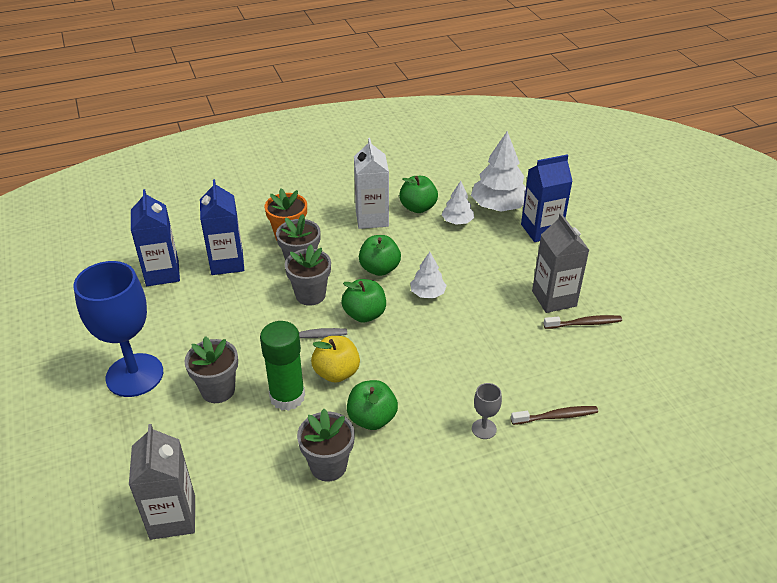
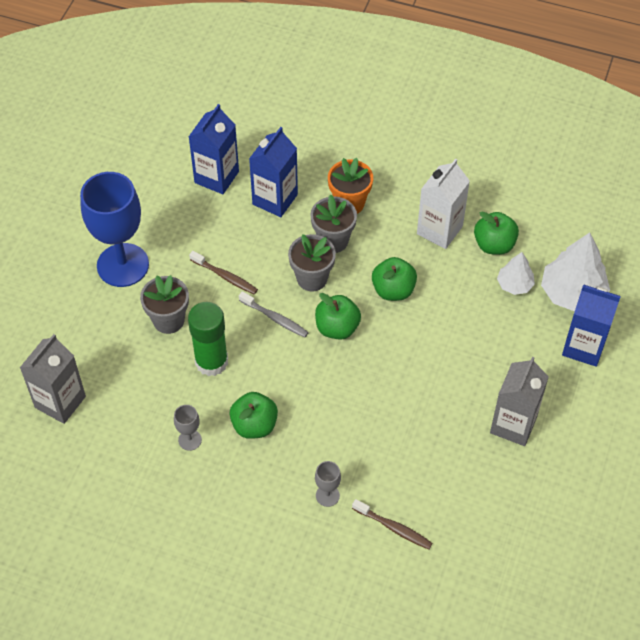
camera: 40 degrees right, 15 degrees up
grey flower pot [297,409,355,481] -> grey goblet [174,405,202,451]
yellow apple [311,336,360,383] -> none
white tree [410,252,447,298] -> none
brown toothbrush [544,315,622,329] -> brown toothbrush moved to [189,251,258,295]

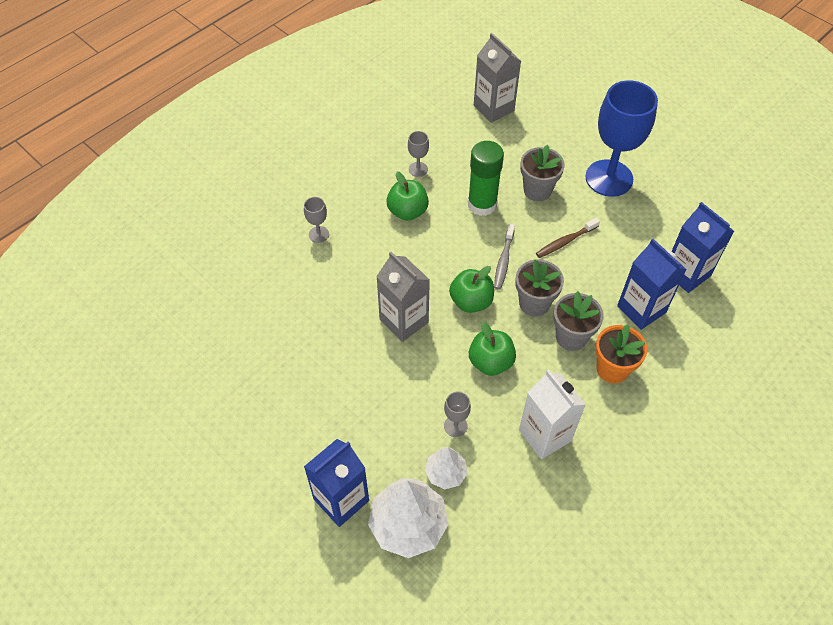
camera: 115 degrees right, 0 degrees up
grey toothbrush [239,291,309,338] -> grey toothbrush turned 45 degrees counterclockwise [494,224,515,290]
brown toothbrush [352,499,433,549] -> none
green apple [474,211,519,255] -> none
grey carton [490,357,549,446] -> grey carton moved to [376,252,430,342]
none -> grey goblet [444,392,471,437]

